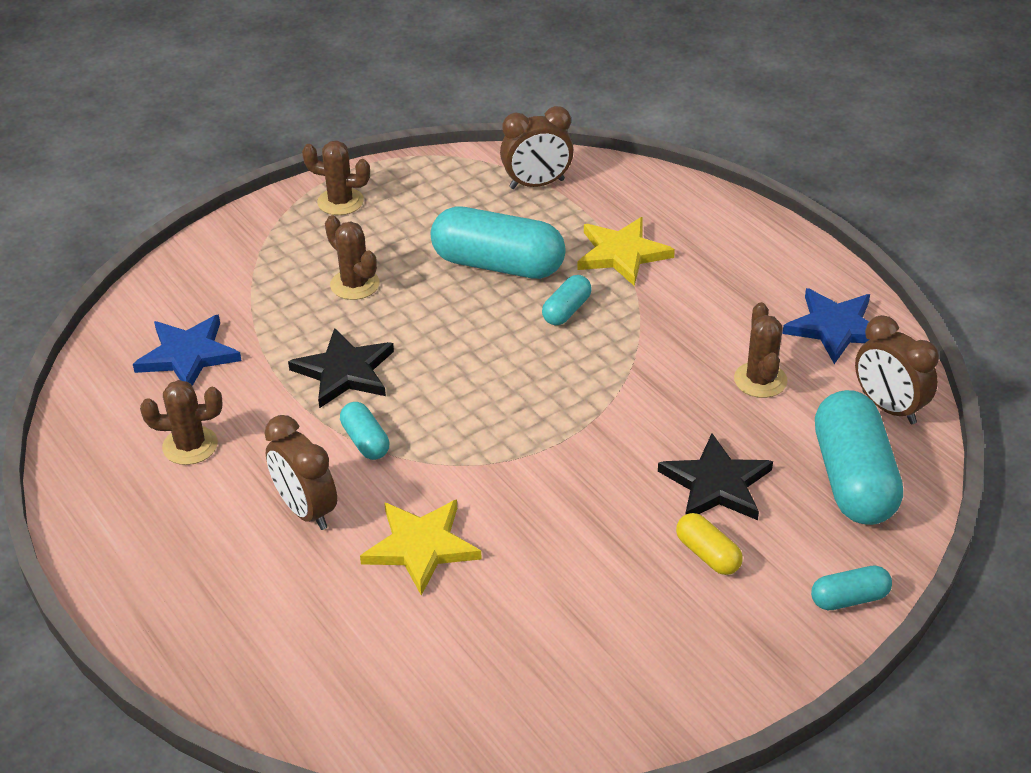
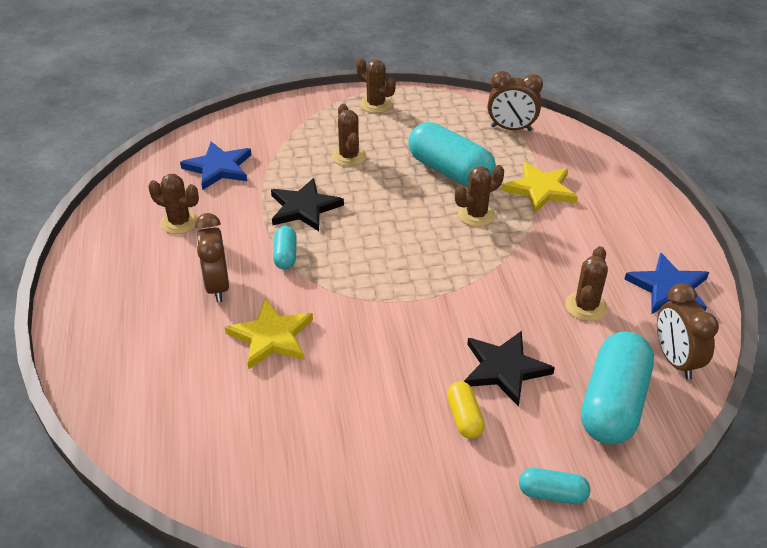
camera: 25 degrees right, 0 degrees up
turquoise capsule [542,275,592,325] -> brown cactus [455,165,504,227]

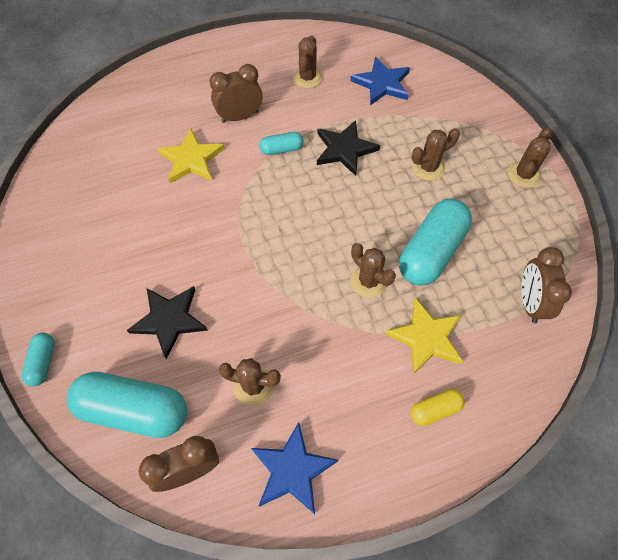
camera: 80 degrees right, 20 degrees up
yellow capsule [447,381,485,439] -> yellow capsule moved to [410,389,465,426]

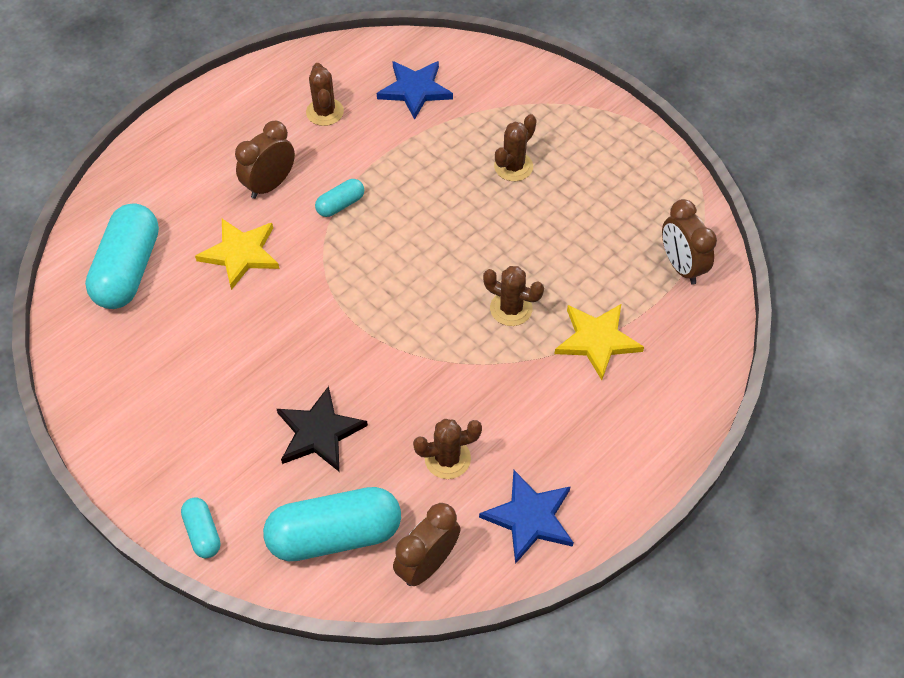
camera: 25 degrees left, 5 degrees down
black star [317,120,380,176] -> none
turquoise capsule [399,199,472,286] -> turquoise capsule moved to [85,204,159,309]
yellow capsule [410,389,465,426] -> none
brown cactus [508,128,551,188] -> none

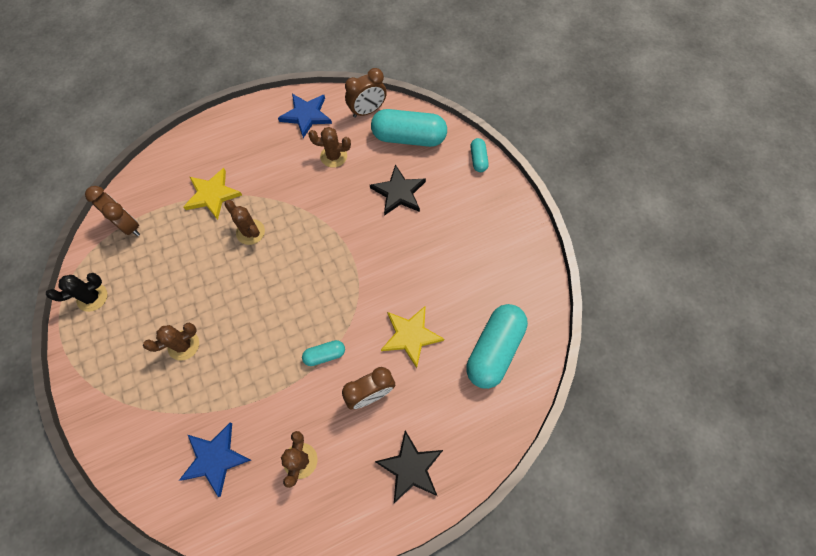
camera: 160 degrees left, 10 degrees up
brown clock [662,199,717,285] -> brown clock turned 45 degrees counterclockwise [85,186,140,236]
none -> black cactus [46,273,108,312]
none -> black star [375,430,443,503]

